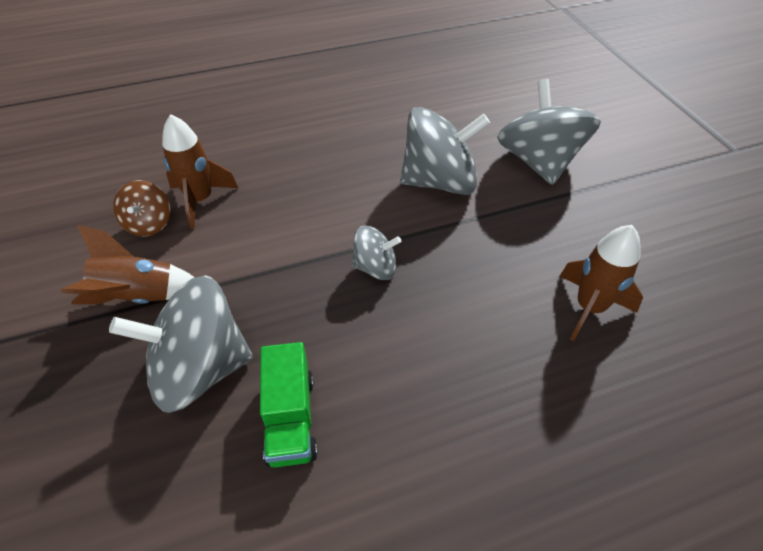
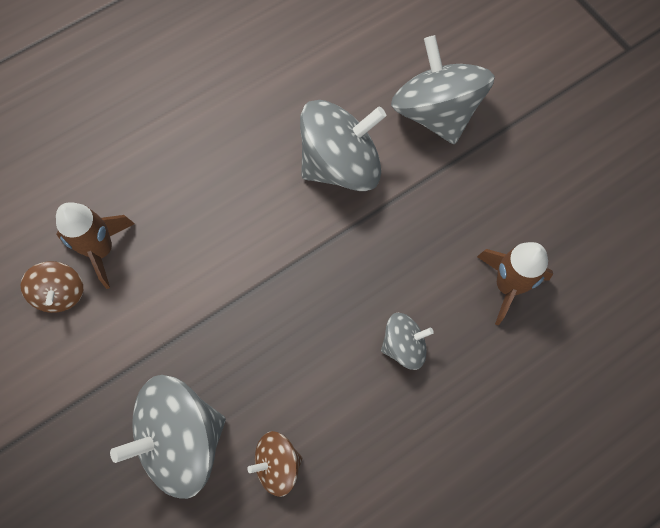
camera: 15 degrees left, 20 degrees up
brown rocket [61,225,194,304] -> none
green truck [260,342,318,467] -> brown spinning top [248,431,302,497]
grey spinning top [351,226,401,280] -> grey spinning top moved to [381,313,434,370]

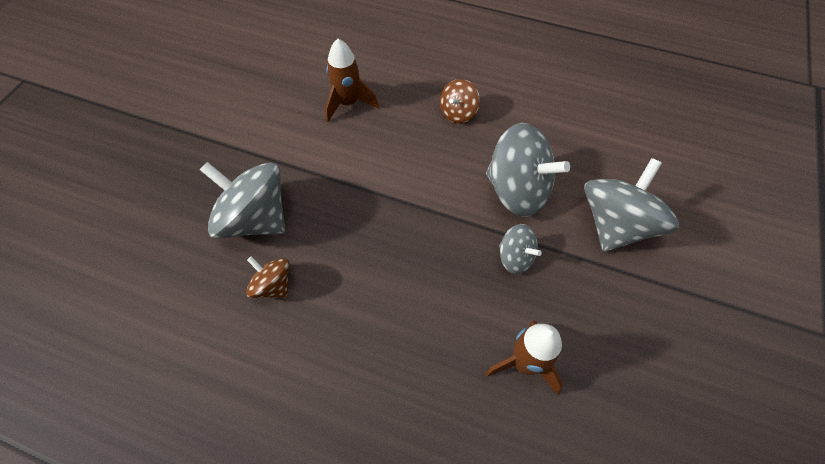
camera: 55 degrees right, 10 degrees down
brown spinning top [21,261,83,313] -> brown spinning top moved to [440,79,480,123]
grey spinning top [381,313,434,370] -> grey spinning top moved to [499,224,542,274]

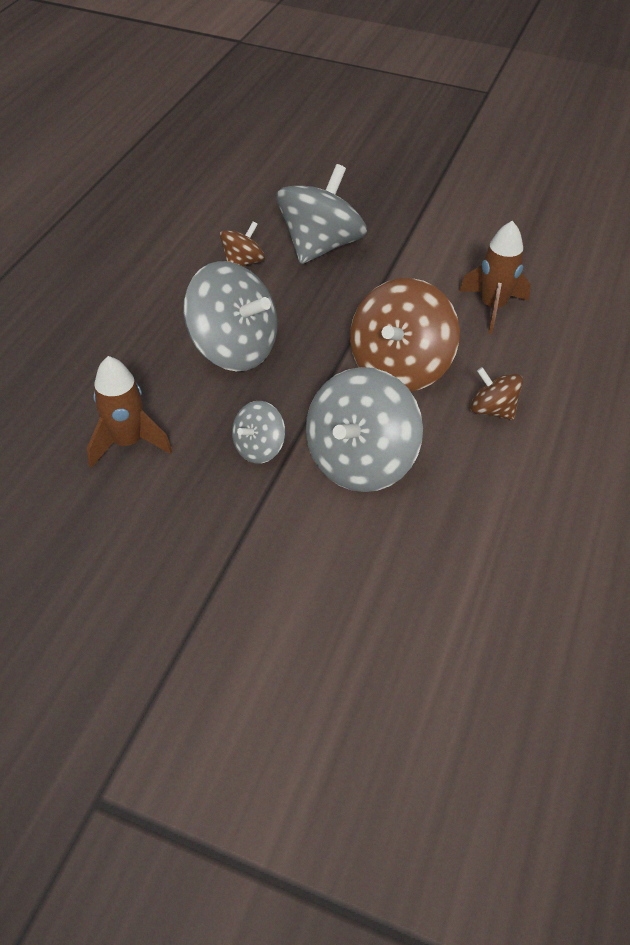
camera: 90 degrees right, 10 degrees down
grey spinning top [584,158,679,252] -> grey spinning top moved to [183,261,277,371]
none -> brown spinning top [350,278,460,392]

